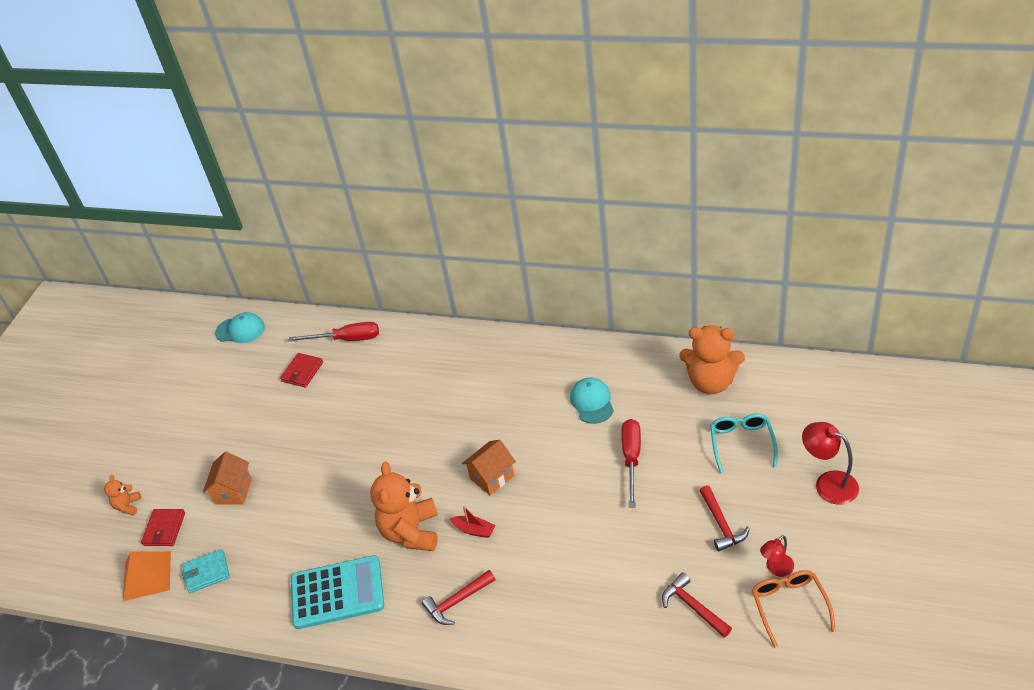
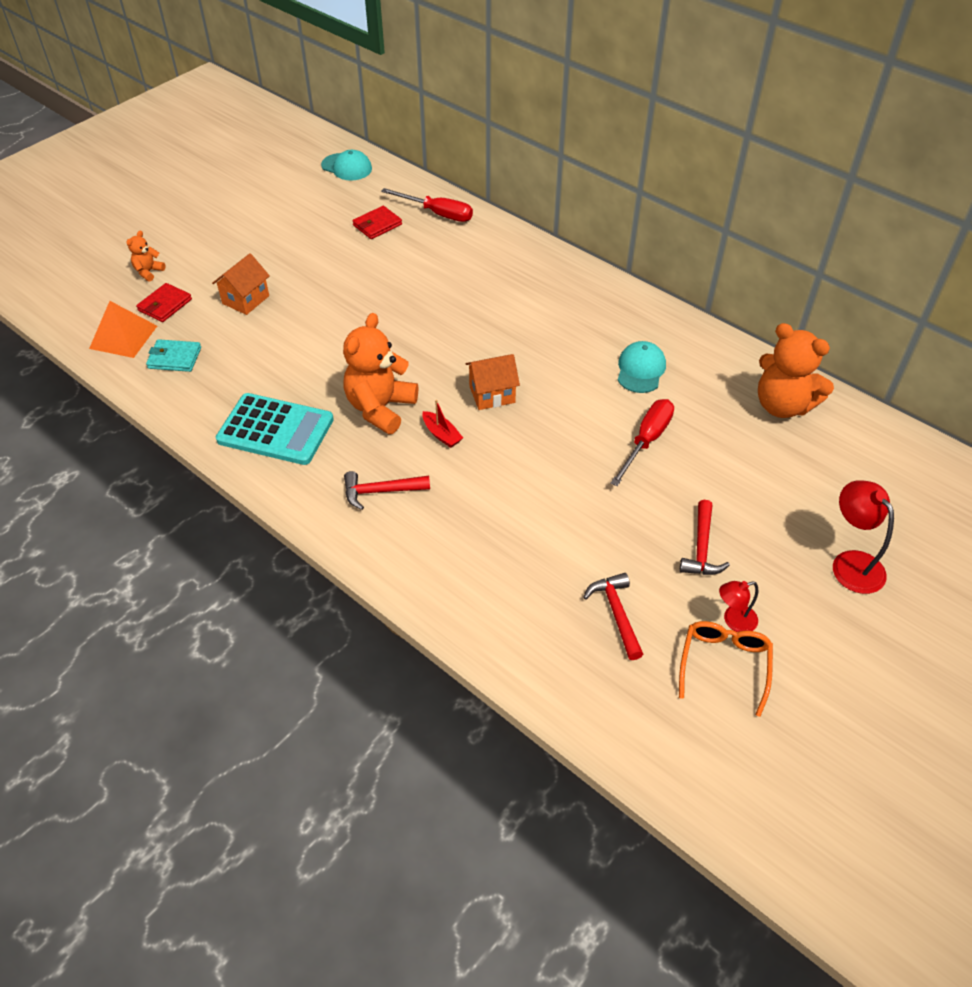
camera: 20 degrees right, 5 degrees up
turquoise glasses [710,414,778,473] -> none

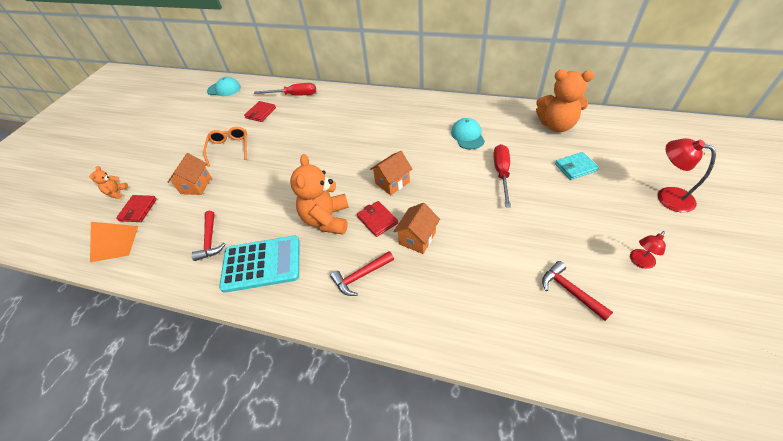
camera: 20 degrees left, 0 degrees up
turquoise wallet [146,339,201,372] -> turquoise wallet moved to [555,152,599,180]
red boat [422,400,463,448] -> red wallet [357,201,398,237]
red hammer [679,500,730,575] -> red hammer moved to [191,211,226,261]
orange glasses [679,621,773,717] -> orange glasses moved to [203,127,247,167]
none -> orange house [393,203,440,254]

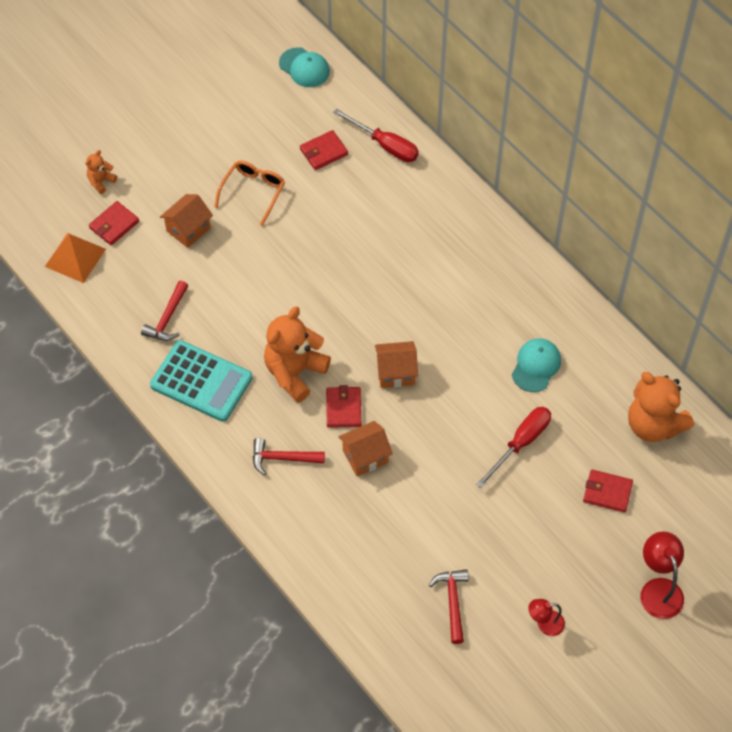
camera: 30 degrees right, 10 degrees up
turquoise wallet [555,152,599,180] -> red wallet [583,469,633,513]

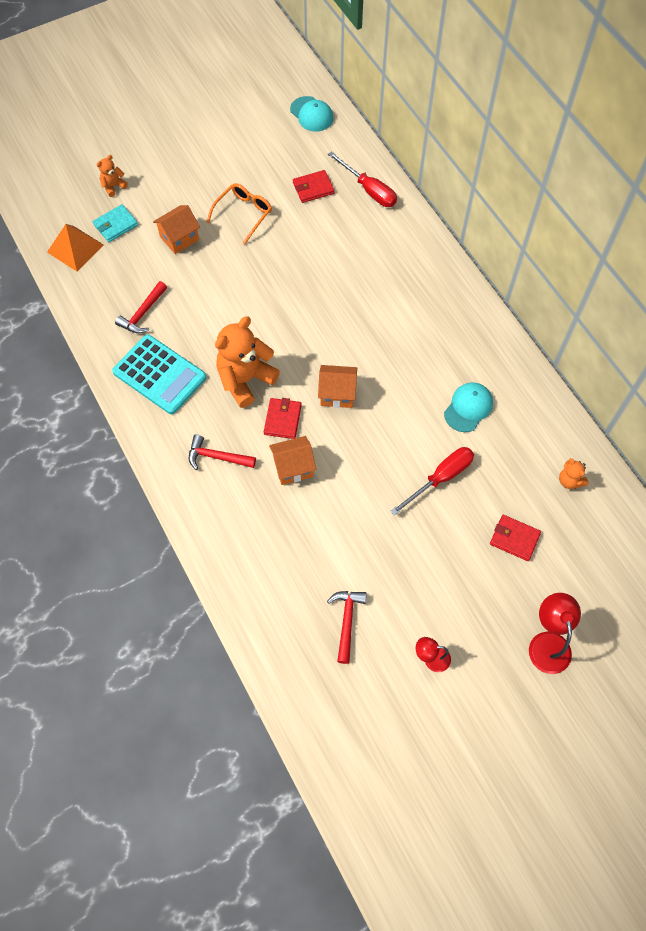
camera: 10 degrees right, 5 degrees up
red wallet [89,201,139,245] -> turquoise wallet [93,204,138,242]
orange teddy bear [628,372,694,442] -> orange teddy bear [559,458,589,489], size x0.47

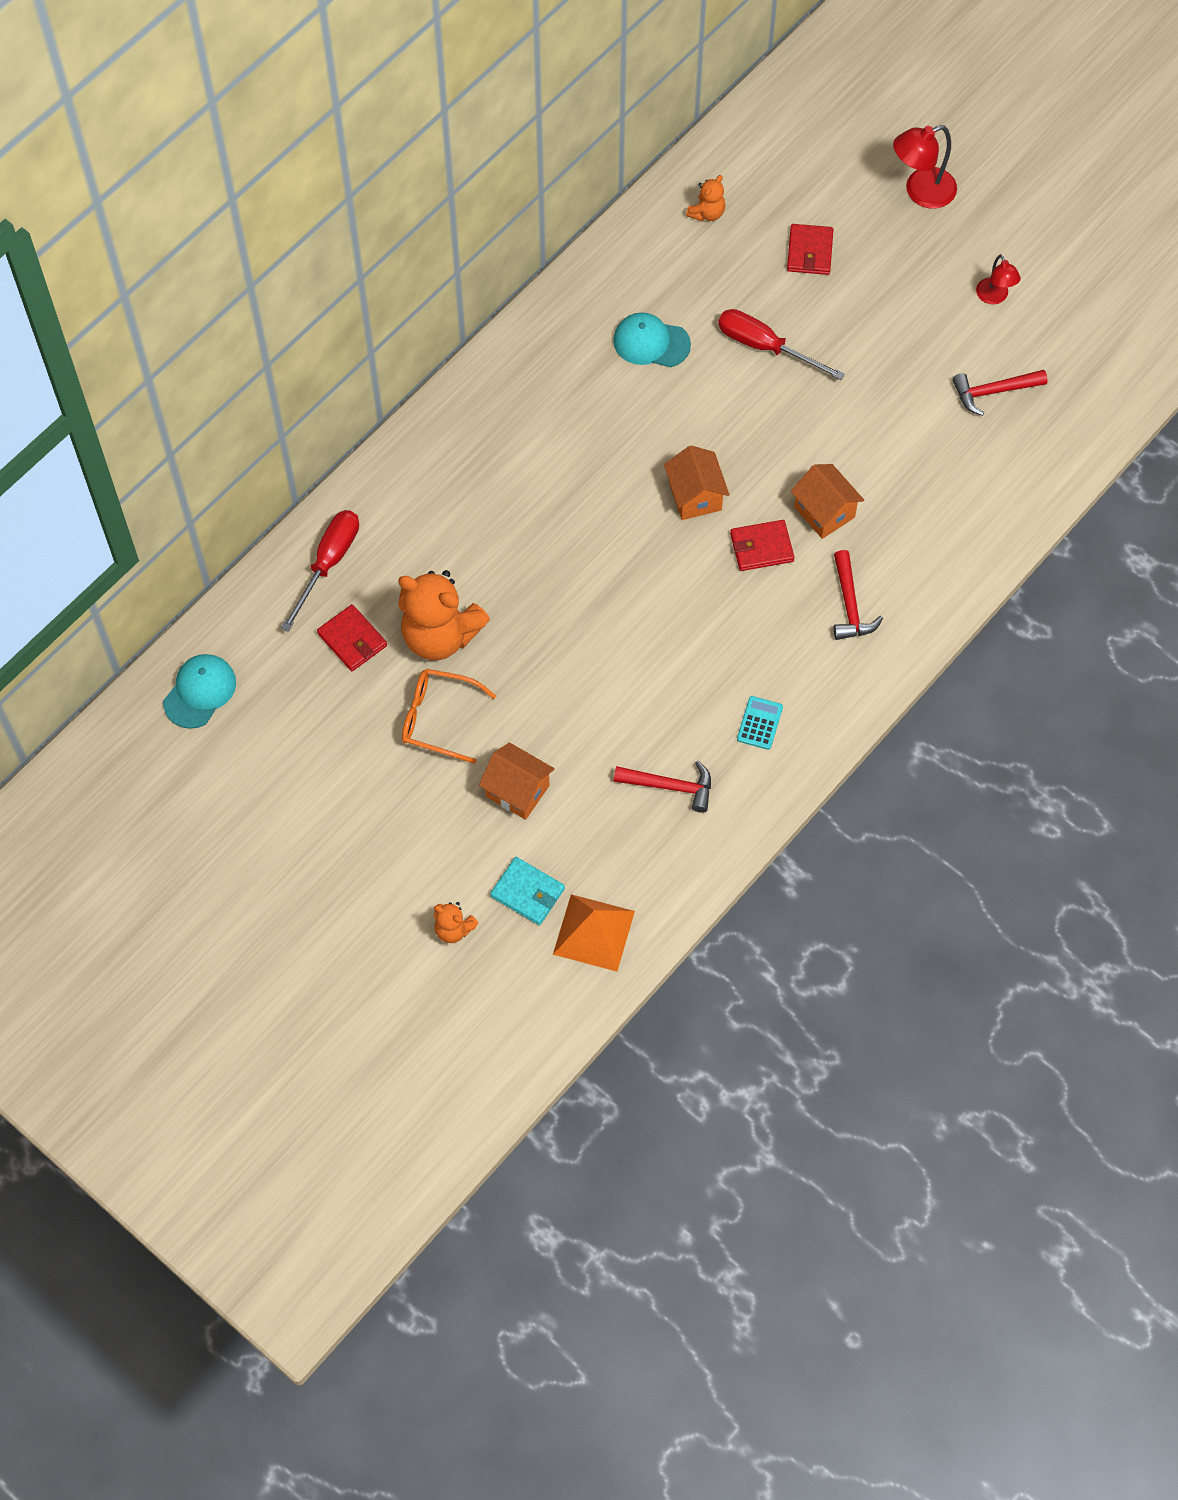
camera: 110 degrees left, 0 degrees up
turquoise calculator [112,334,206,414] -> turquoise calculator [737,696,783,750], size x0.43
orange teddy bear [215,316,280,408] -> orange teddy bear moved to [398,570,490,660]

